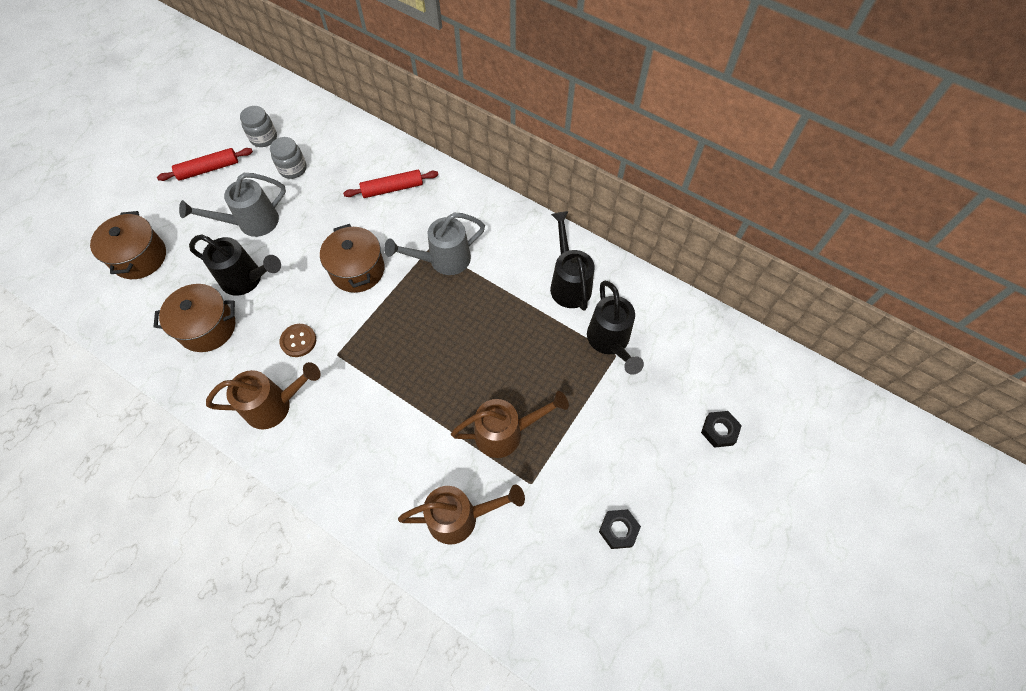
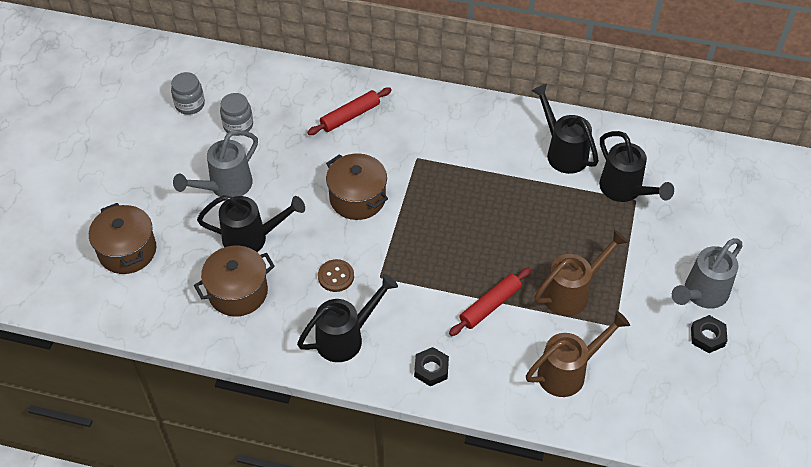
camera: 20 degrees left, 10 degrees down
red rolling pin [157,148,253,181] -> red rolling pin moved to [449,268,531,336]
brown watering can [206,362,321,429] -> black watering can [297,274,398,362]
grey watering can [384,213,485,275] -> grey watering can moved to [672,238,742,309]
black nut [701,411,742,448] -> black nut moved to [414,347,449,386]

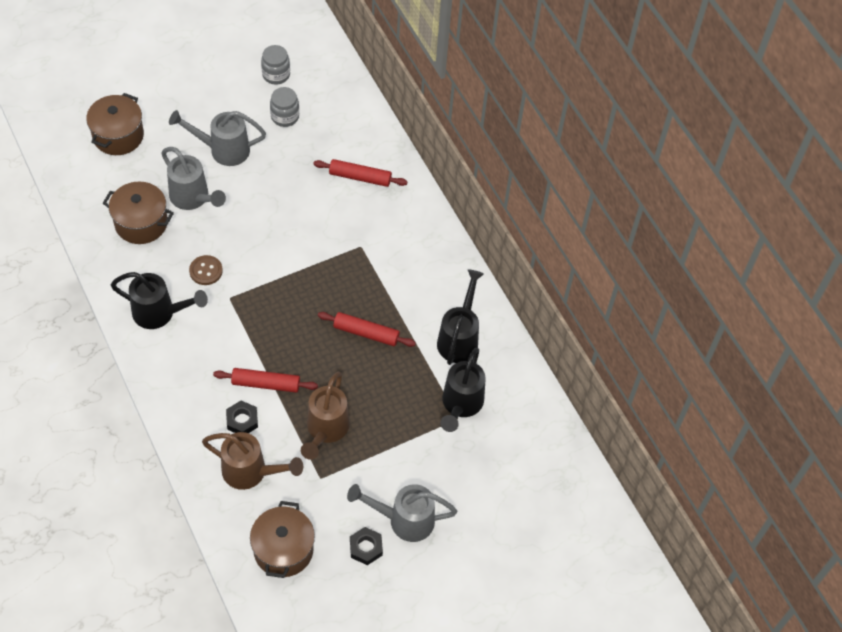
camera: 45 degrees right, 5 degrees up
black watering can [197,195,305,252] -> grey watering can [161,147,226,210]
brown pot [326,153,388,220] -> brown pot moved to [250,501,315,578]
black nut [414,347,449,386] -> black nut moved to [226,401,258,433]
brown watering can [534,229,628,316] -> brown watering can turned 90 degrees clockwise [301,372,350,460]
none -> red rolling pin [318,312,416,347]

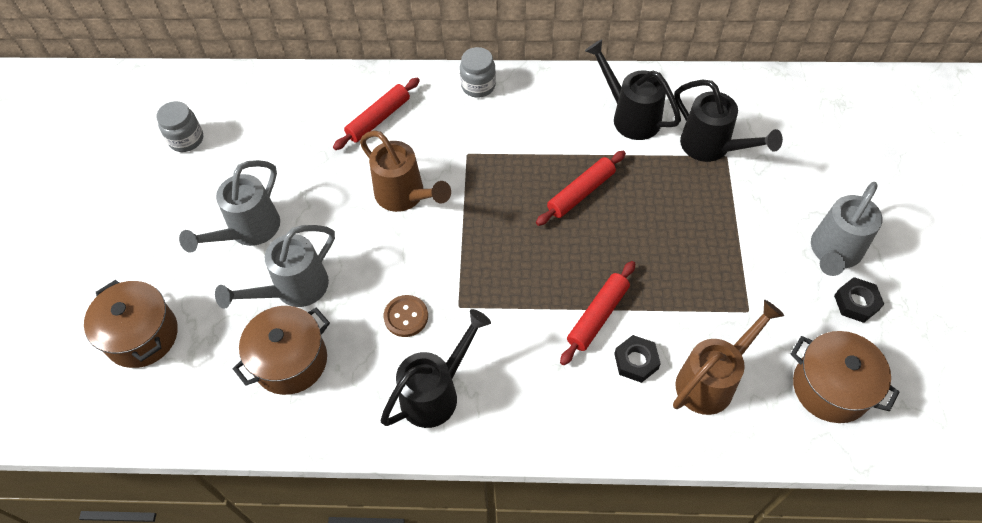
camera: 55 degrees left, 0 degrees up
grey watering can [161,147,226,210] -> grey watering can turned 150 degrees clockwise [215,225,335,309]
grey jar [270,87,299,127] -> grey jar moved to [460,47,496,97]
brown watering can [301,372,350,460] -> brown watering can moved to [360,130,451,212]

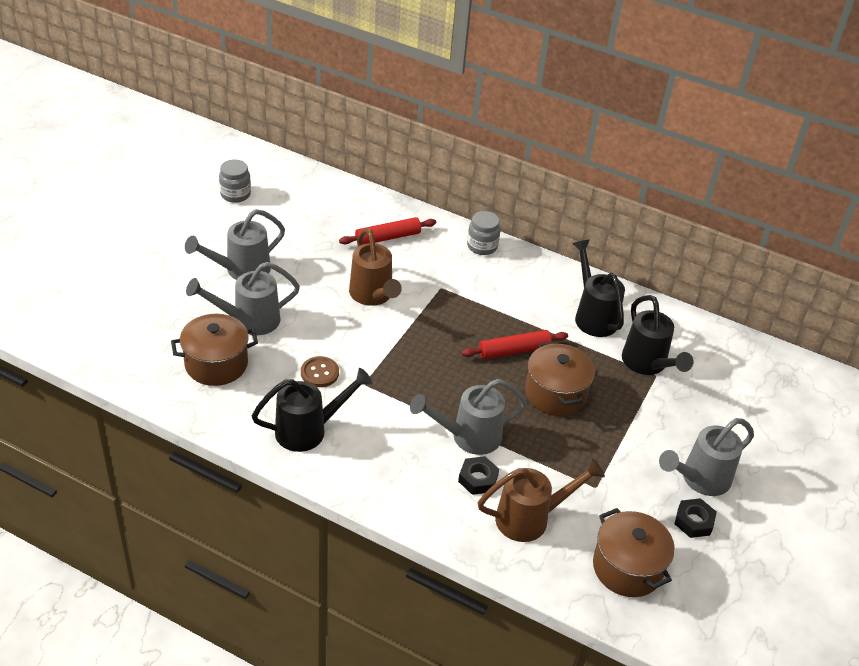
camera: 20 degrees right, 15 degrees down
brown pot [84,280,178,368] -> brown pot moved to [525,342,595,416]
red rolling pin [560,261,635,365] -> grey watering can [410,379,527,455]

